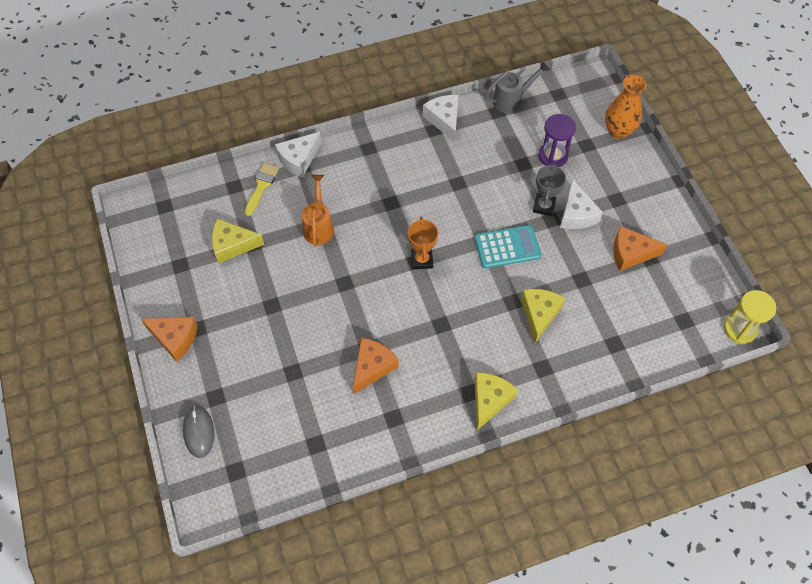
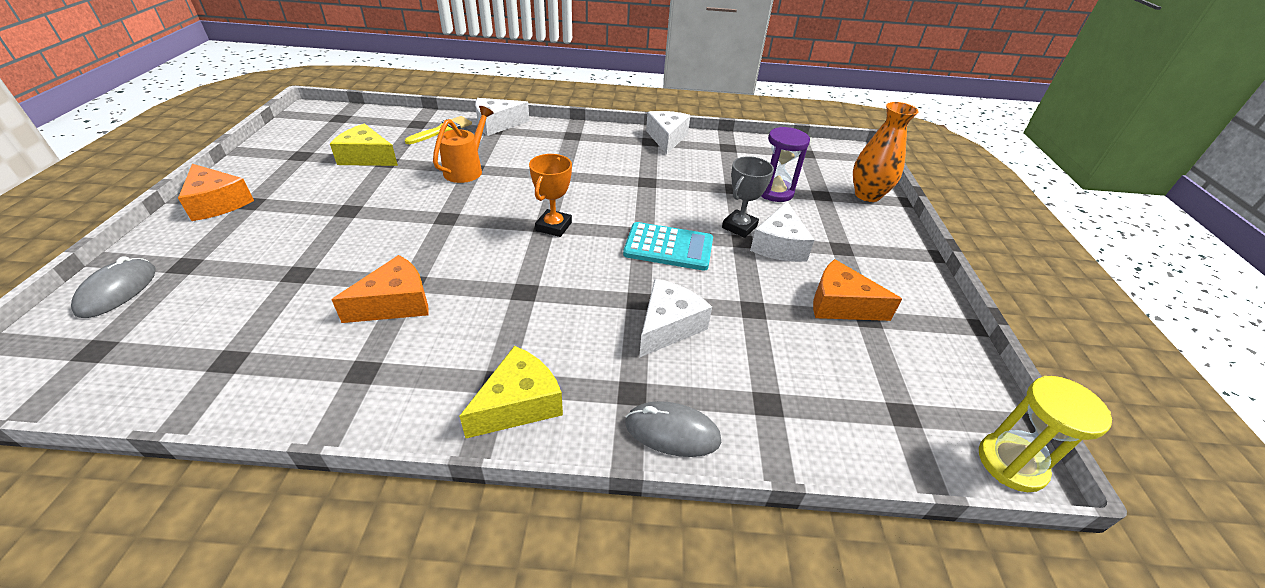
camera: 20 degrees right, 20 degrees down
grey watering can [484,61,550,113] -> none
yellow cheese [521,289,565,343] -> white cheese [639,279,712,358]
none -> grey mouse [625,401,721,457]

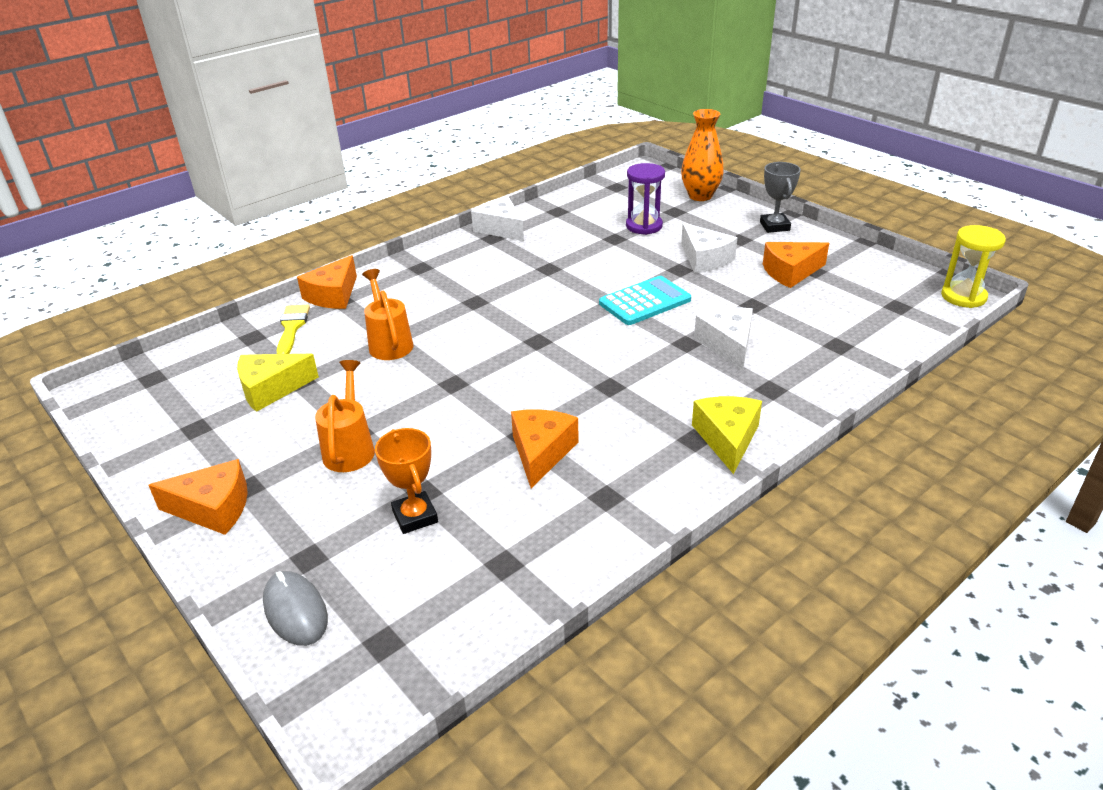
camera: 40 degrees left, 5 degrees down
white cheese [475,98,530,136] -> orange cheese [297,255,357,309]
orange trophy [529,154,572,237] -> orange trophy moved to [375,428,438,534]
grey mouse [625,401,721,457] -> none
grey trophy [722,156,774,238] -> grey trophy moved to [760,162,801,233]
none -> orange watering can [315,360,375,472]

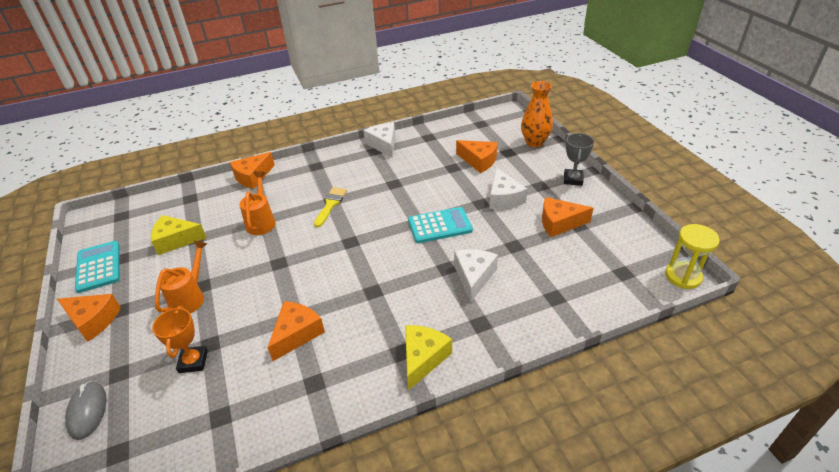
camera: 20 degrees right, 5 degrees up
yellow brush [277,305,310,354] -> yellow brush moved to [314,187,347,227]
purple hourglass [626,163,665,235] -> orange cheese [456,140,498,173]
none -> turquoise calculator [75,241,120,293]

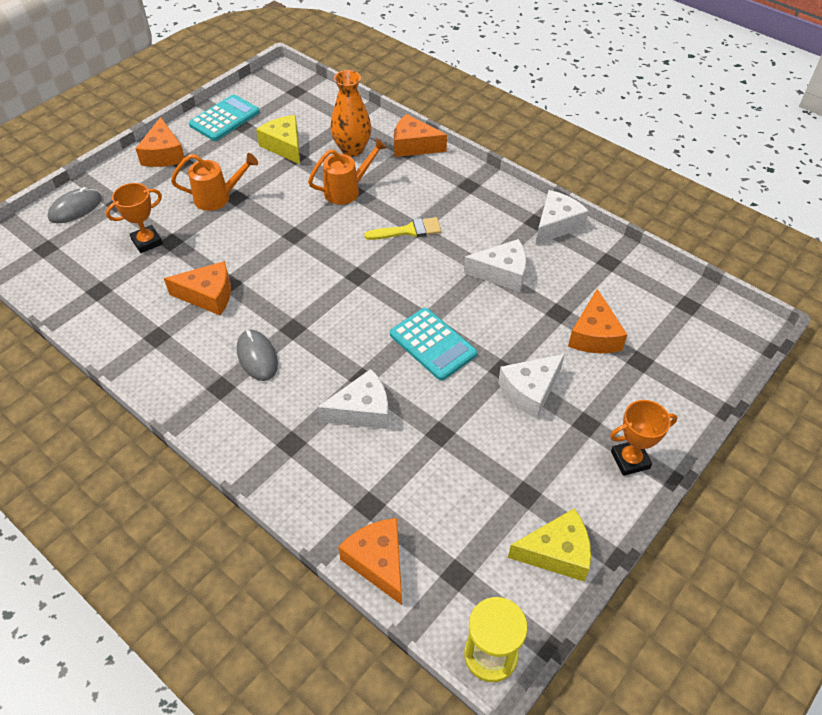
camera: 60 degrees right, 10 degrees up
yellow cheese [405,325,452,390] -> yellow cheese moved to [508,508,591,581]
orange vase [521,81,553,147] -> orange vase moved to [330,70,371,157]
orange cheese [542,197,593,237] -> orange cheese moved to [338,518,402,605]
grey trophy [564,133,594,186] -> orange trophy [610,400,678,476]
none -> grey mouse [237,330,278,381]
none -> white cheese [464,239,526,292]

